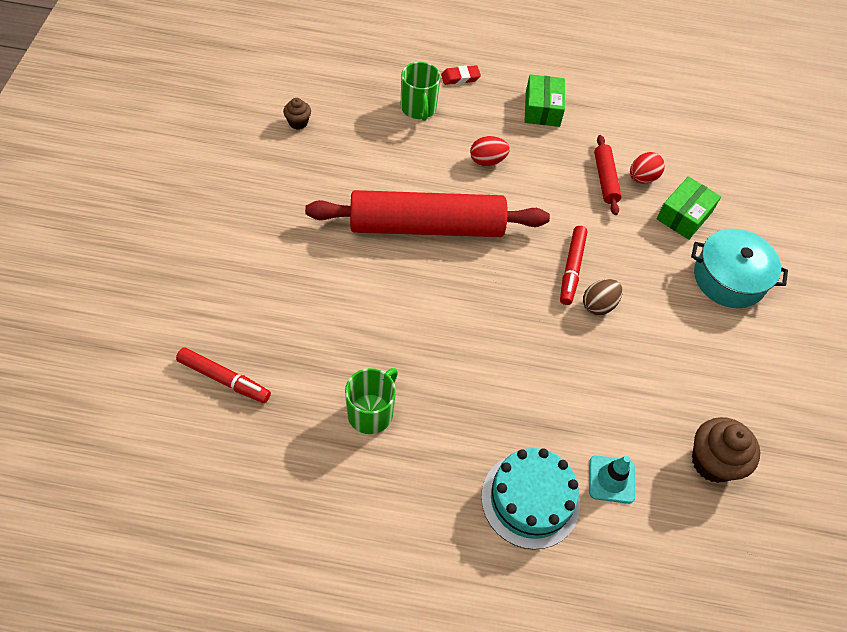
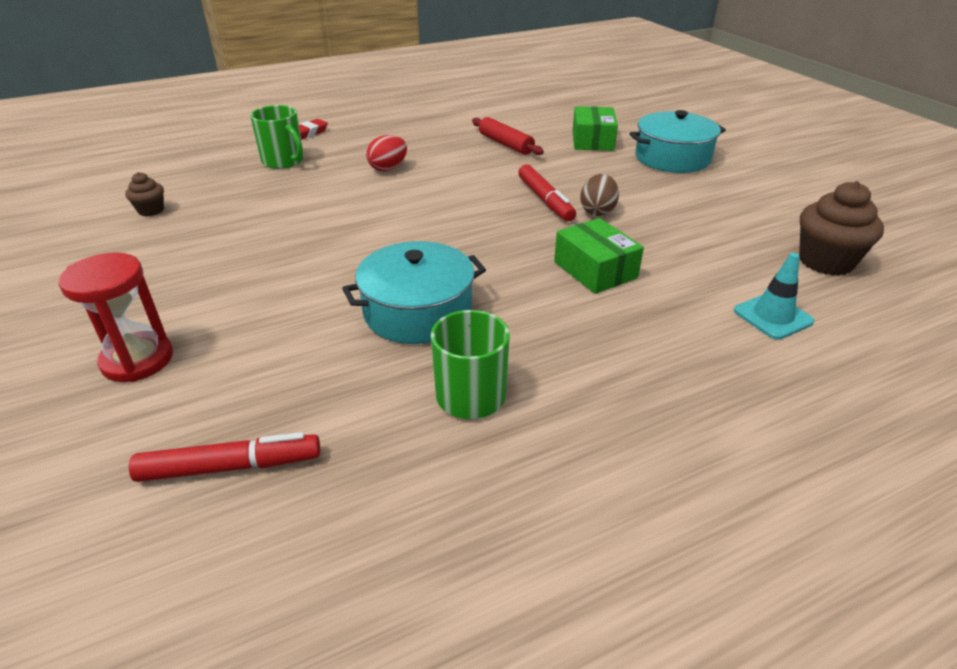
camera: 30 degrees left, 20 degrees down
red rolling pin [305,190,550,237] -> none
turquoise cake [481,448,580,550] -> none
green box [525,74,565,127] -> green box moved to [554,218,644,294]
red egg [630,152,665,183] -> none
none -> red hourglass [58,252,173,382]
none -> turquoise pot [342,241,486,344]

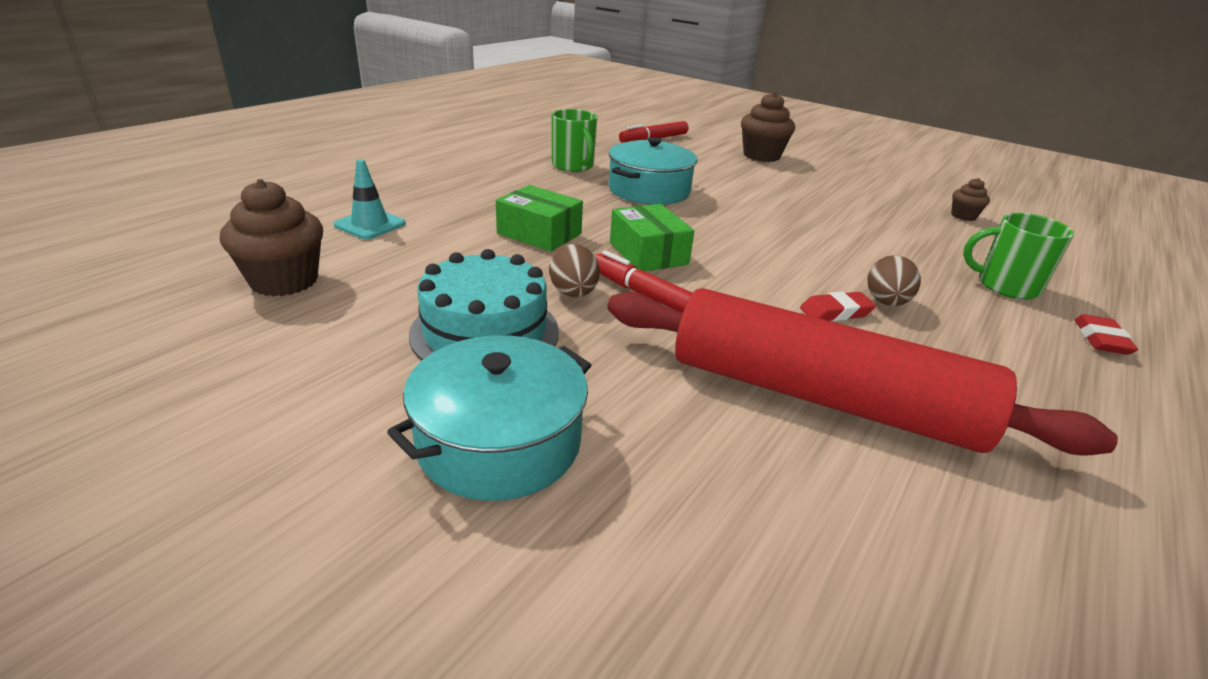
camera: 150 degrees right, 5 degrees down
red hourglass [58,252,173,382] -> brown cupcake [741,92,795,162]
red egg [366,135,407,171] -> brown egg [868,255,921,306]
red rolling pin [472,117,544,155] -> red rolling pin [607,288,1118,456], size x2.24
green box [572,106,618,151] -> green box moved to [610,204,694,271]
none -> turquoise cake [409,249,559,360]
none -> red eraser [800,292,876,321]

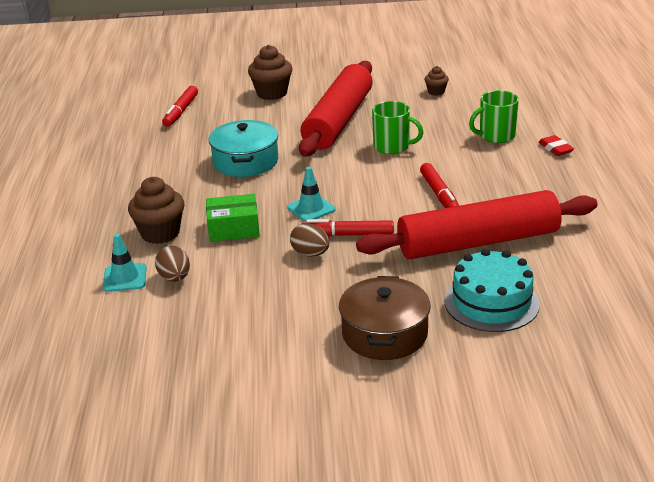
camera: 35 degrees left, 0 degrees up
brown cupcake [220,179,323,297] -> brown cupcake moved to [128,177,184,244]
turquoise pot [387,335,591,501] -> brown pot [339,276,431,360]
turquoise cake [409,249,559,360] -> turquoise cake moved to [444,249,540,332]
green mug [551,109,597,172] -> green mug moved to [372,101,423,154]
green box [610,204,694,271] -> turquoise traffic cone [287,167,335,222]
red eraser [800,292,876,321] -> red marker [420,163,459,208]
brown egg [868,255,921,306] -> brown egg moved to [155,246,190,282]
none -> red rolling pin [299,61,373,157]

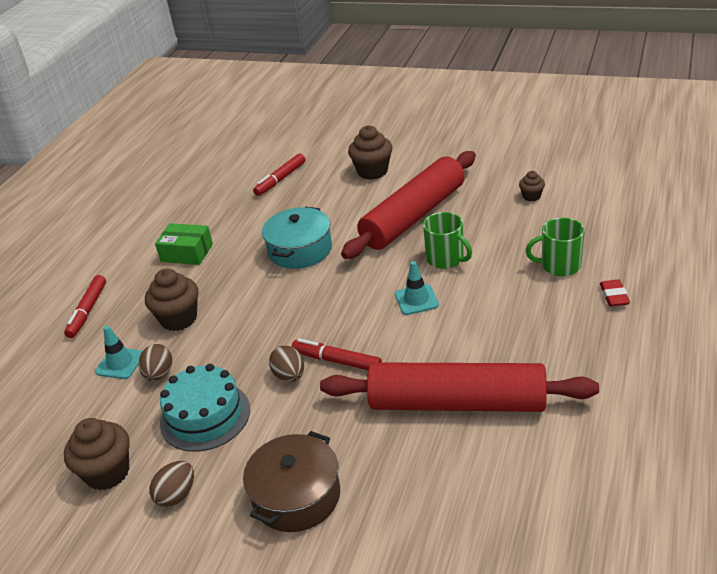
camera: 25 degrees right, 5 degrees up
green box [206,194,260,242] -> green box moved to [155,223,213,265]
turquoise traffic cone [287,167,335,222] -> turquoise traffic cone moved to [395,261,439,315]
red marker [420,163,459,208] -> red marker moved to [64,275,106,338]
turquoise cake [444,249,540,332] -> turquoise cake moved to [160,364,250,452]
none -> brown cupcake [64,418,130,490]
none -> brown egg [149,461,194,507]

